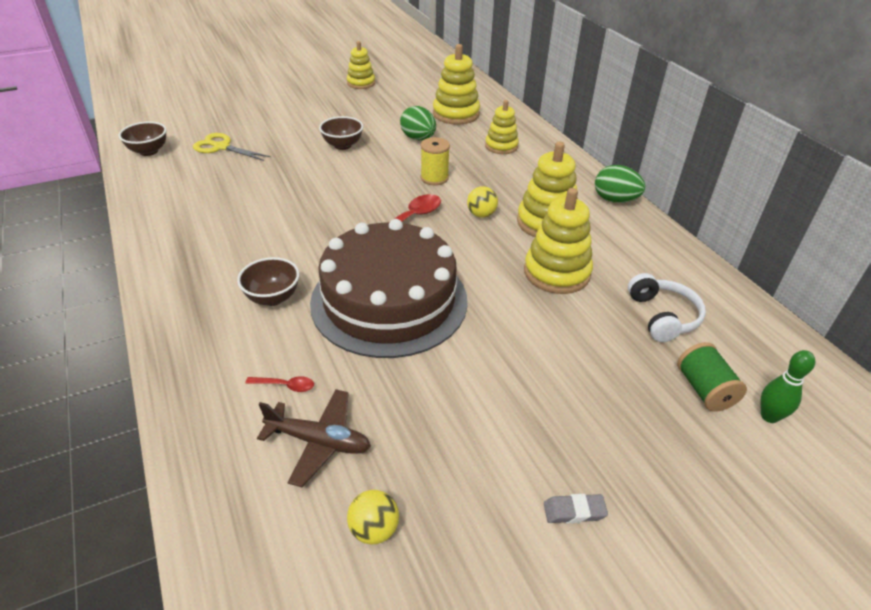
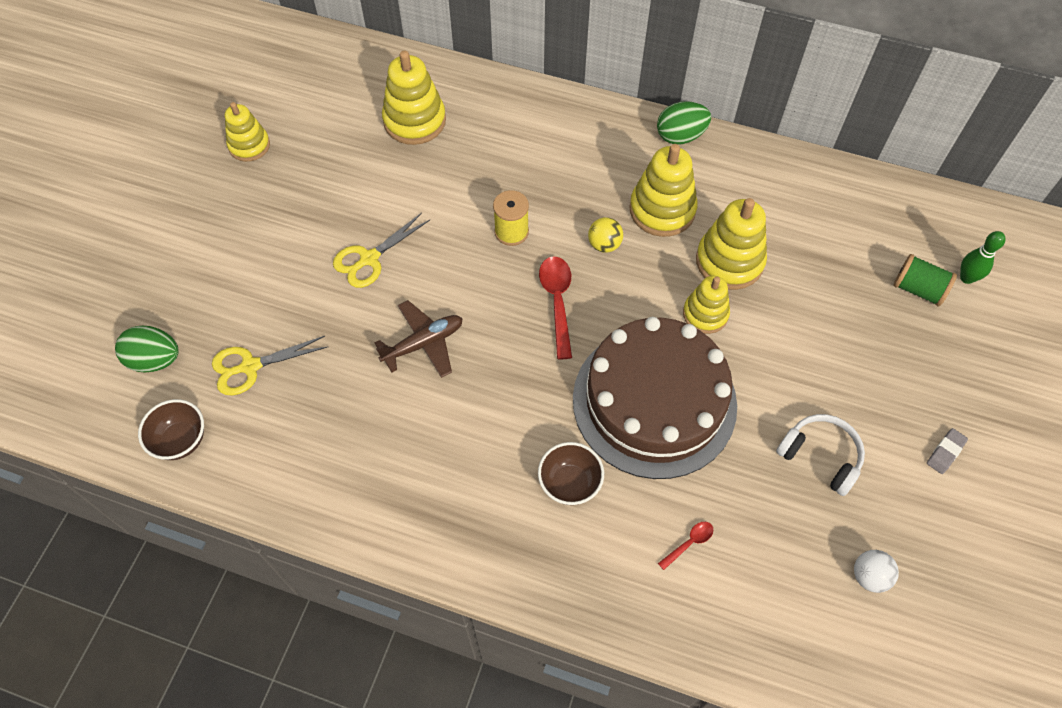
camera: 45 degrees left, 20 degrees up
brown plane [257,389,371,487] -> brown plane moved to [375,300,463,378]
brown bowl [319,116,363,150] -> yellow scissors [333,213,430,288]
yellow ball [347,490,399,545] -> white ball [854,550,899,593]
green egg [400,106,436,141] -> green egg moved to [115,326,179,373]
yellow stacking toy [485,100,519,154] -> yellow stacking toy moved to [683,276,730,334]
white headphones [628,273,706,342] -> white headphones moved to [776,414,865,496]

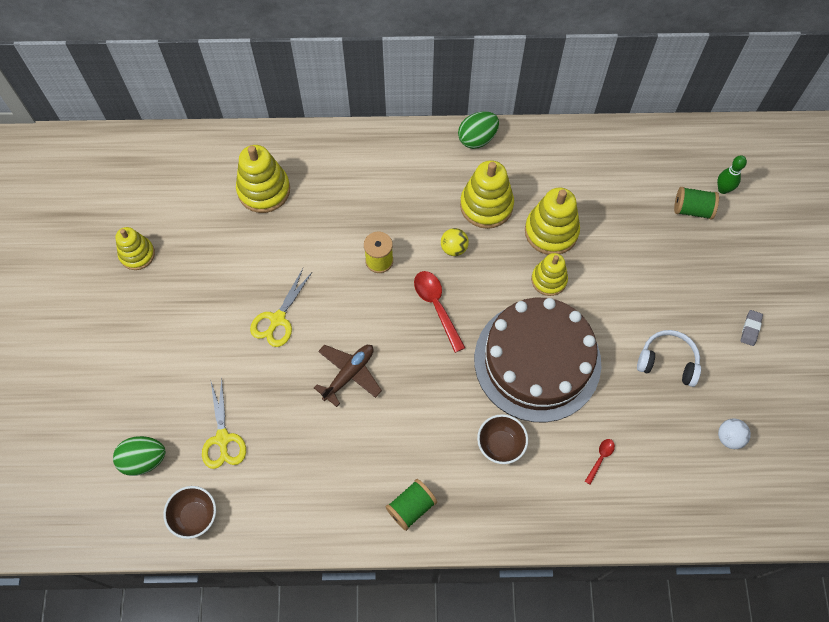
camera: 20 degrees left, 5 degrees up
yellow scissors [212,336,327,395] -> yellow scissors turned 60 degrees counterclockwise [202,379,246,469]
none -> green spool [386,479,437,531]

